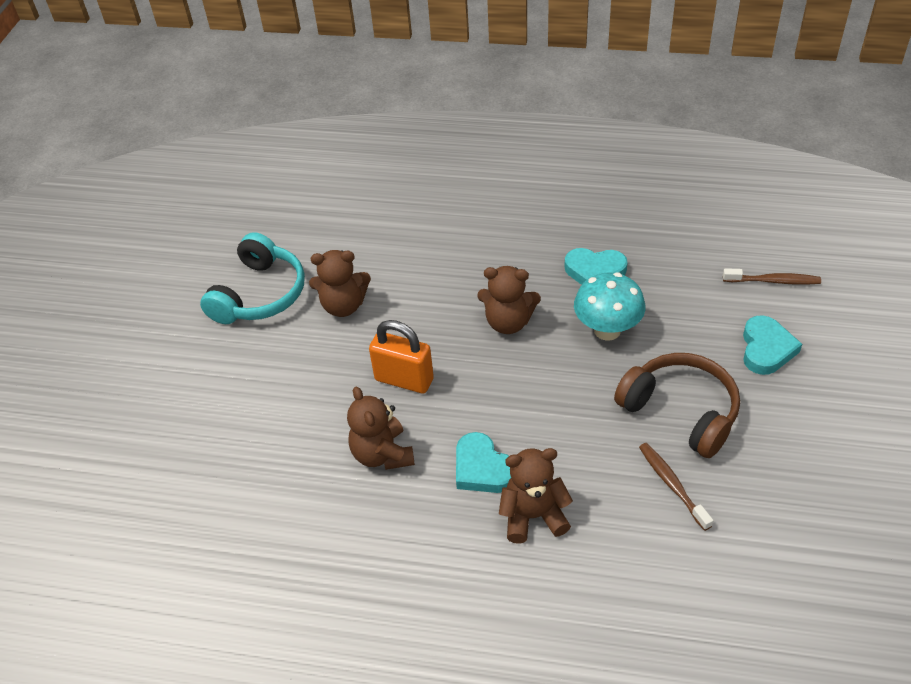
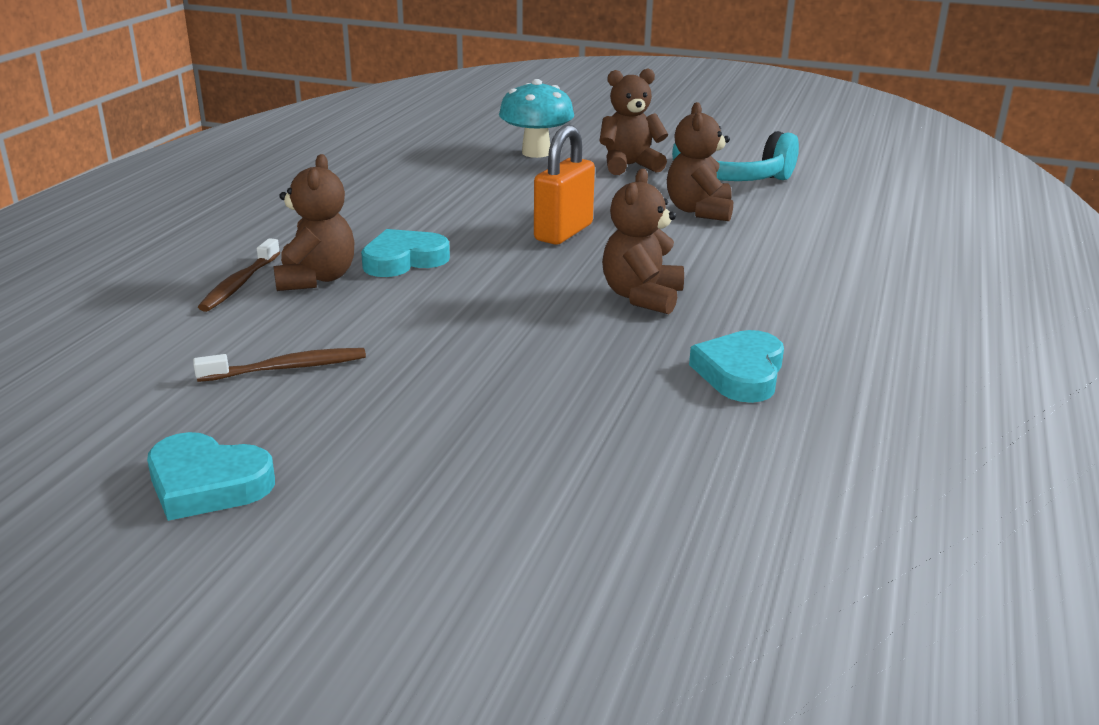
camera: 95 degrees right, 20 degrees down
brown teddy bear [347,386,415,470] -> brown teddy bear moved to [600,68,669,175]
turquoise mushroom [574,272,645,341] -> turquoise mushroom moved to [499,79,574,158]
brown headphones [614,353,740,458] -> none
brown toothbrush [723,268,821,285] -> brown toothbrush moved to [198,238,280,312]
turquoise heart [743,315,802,375] -> turquoise heart moved to [147,432,275,521]

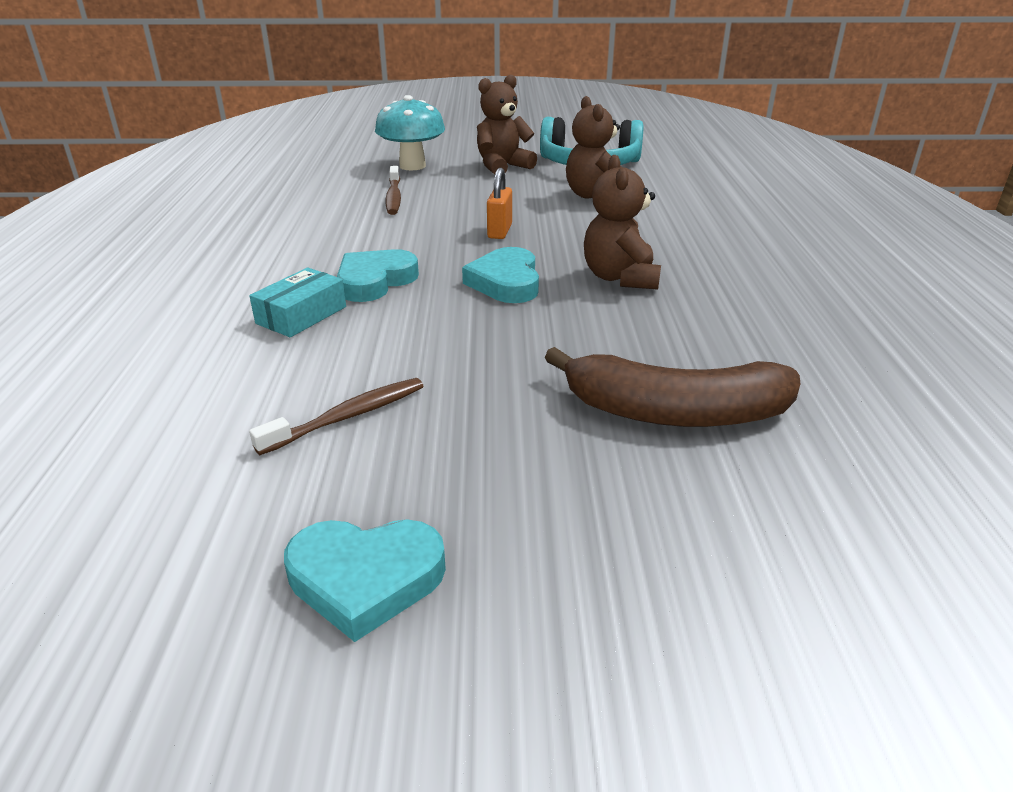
camera: 20 degrees left, 5 degrees up
brown toothbrush [198,238,280,312] -> brown toothbrush moved to [385,166,401,215]
brown teddy bear [274,154,354,291] -> turquoise box [249,268,346,337]
orange padlock [534,125,595,245] -> orange padlock [487,168,512,239], size x0.62
turquoise heart [689,330,784,403] -> turquoise heart moved to [462,247,539,303]
none -> brown banana [545,347,800,427]

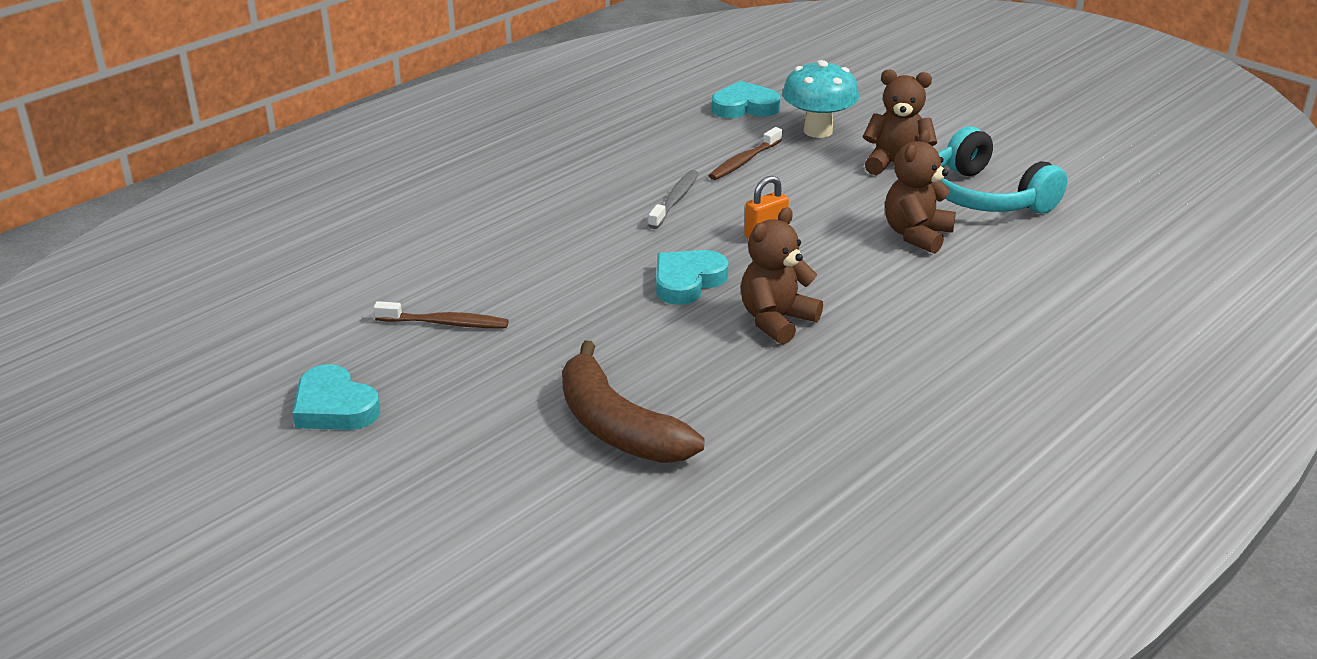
camera: 45 degrees right, 0 degrees up
turquoise box [249,268,346,337] -> none
turquoise heart [337,249,419,302] -> turquoise heart moved to [711,81,781,118]
none -> grey toothbrush [648,170,699,229]

